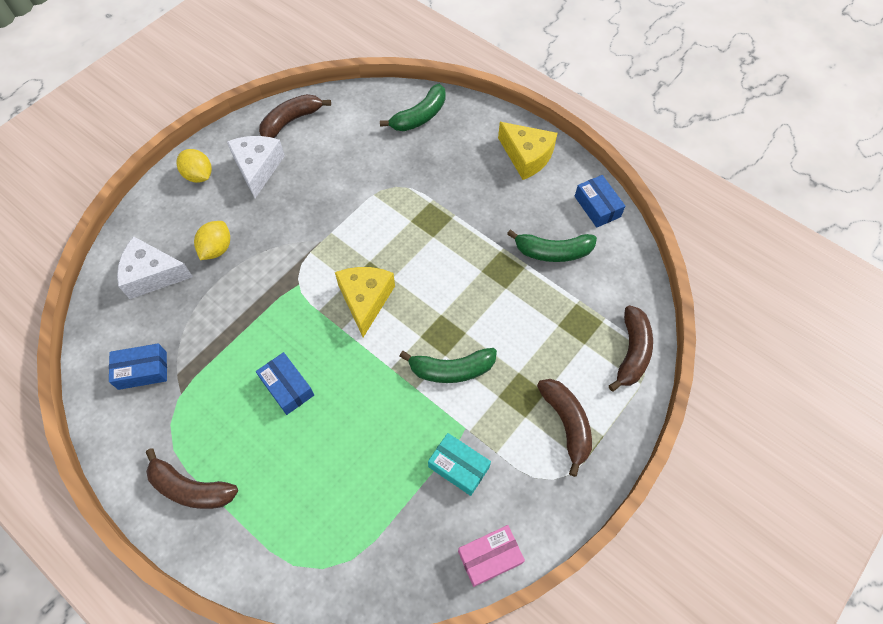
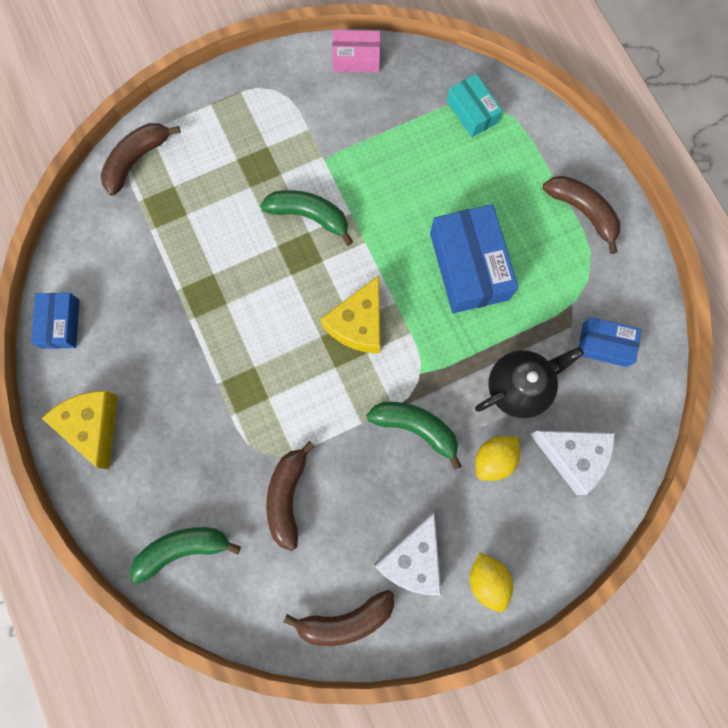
camera: 155 degrees left, 15 degrees up
blue box [256,352,314,415] -> blue box [430,204,518,313], size x1.76
turquoise box [428,433,491,496] -> turquoise box moved to [447,74,503,137]
green banana [507,229,597,262] -> green banana moved to [366,402,462,470]
brown banana [537,379,592,477] -> brown banana moved to [266,441,315,551]
none -> black teapot [475,347,584,418]

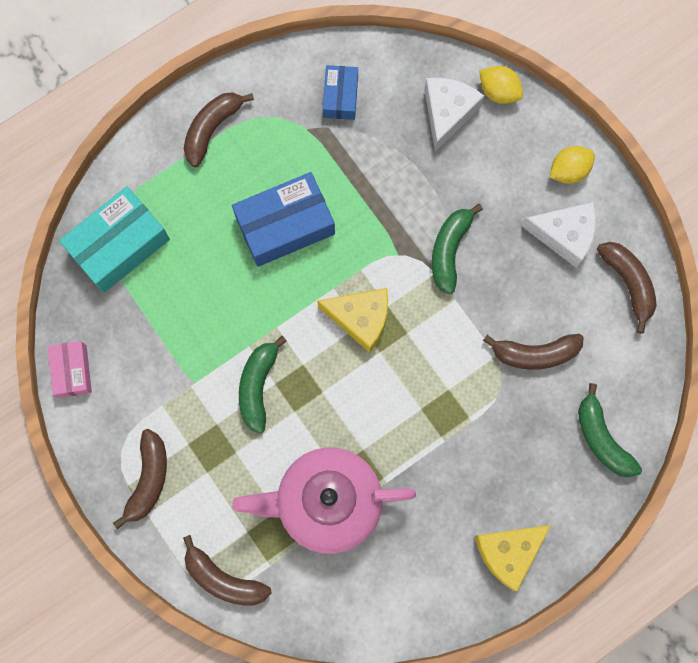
camera: 100 degrees left, 0 degrees up
blue box [31,293,80,349] -> none
turquoise box [447,74,503,137] -> turquoise box [59,186,170,293], size x1.76
black teapot [475,347,584,418] -> none
yellow lemon [476,436,520,481] -> yellow lemon moved to [479,66,523,104]
none -> brown banana [113,429,167,529]
none -> pink teapot [232,447,416,554]

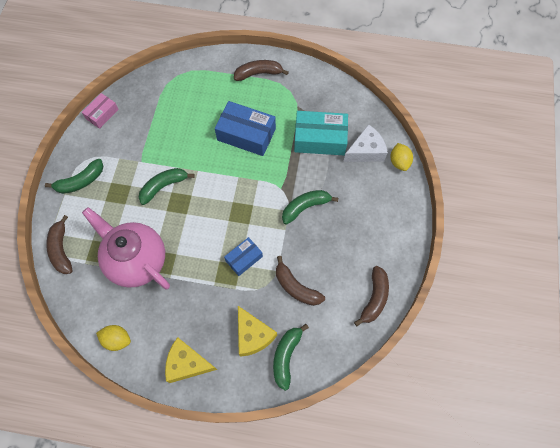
camera: 45 degrees right, 10 degrees down
turquoise box [59,186,170,293] -> turquoise box moved to [294,111,348,155]
brown banana [113,429,167,529] -> green banana [45,159,103,194]
yellow cheese [317,288,388,353] -> yellow cheese moved to [238,306,277,357]
blue box [323,65,358,120] -> blue box moved to [224,237,263,276]
white cheese [522,202,596,268] -> none
yellow lemon [550,146,595,184] -> yellow lemon moved to [96,325,131,351]

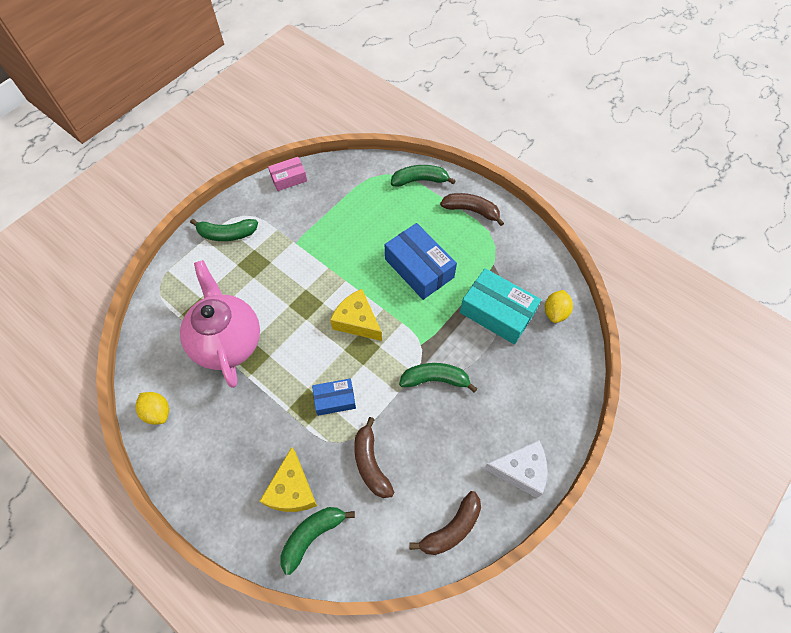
camera: 30 degrees right, 5 degrees down
brown banana [46,215,73,274] -> none
green banana [139,168,195,205] -> green banana moved to [391,165,456,187]
yellow cheese [165,337,217,383] -> yellow cheese moved to [330,289,382,341]
white cheese [343,124,388,162] -> white cheese moved to [484,440,547,498]
yellow lemon [391,143,413,171] -> yellow lemon moved to [545,290,573,323]

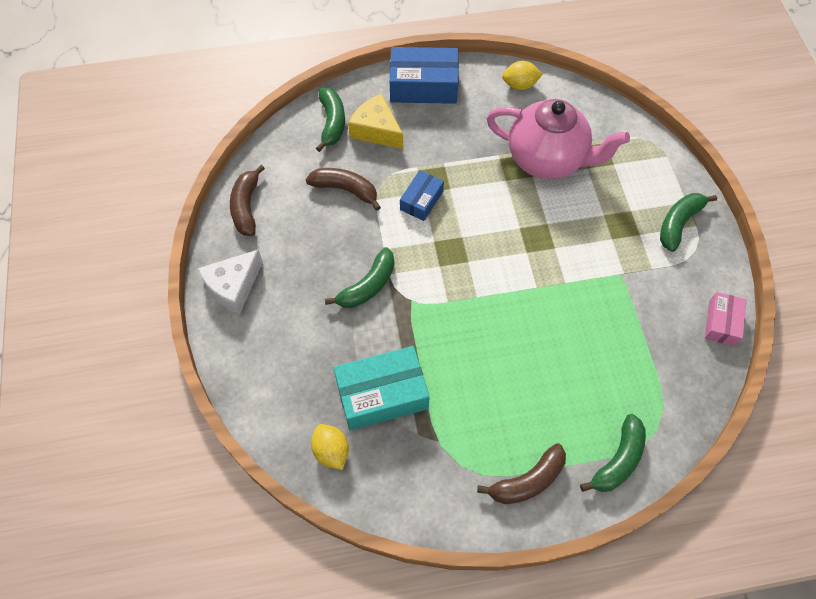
camera: 130 degrees right, 0 degrees up
yellow cheese [330,289,382,341] -> none
blue box [385,223,457,300] -> blue box moved to [390,47,459,104]

